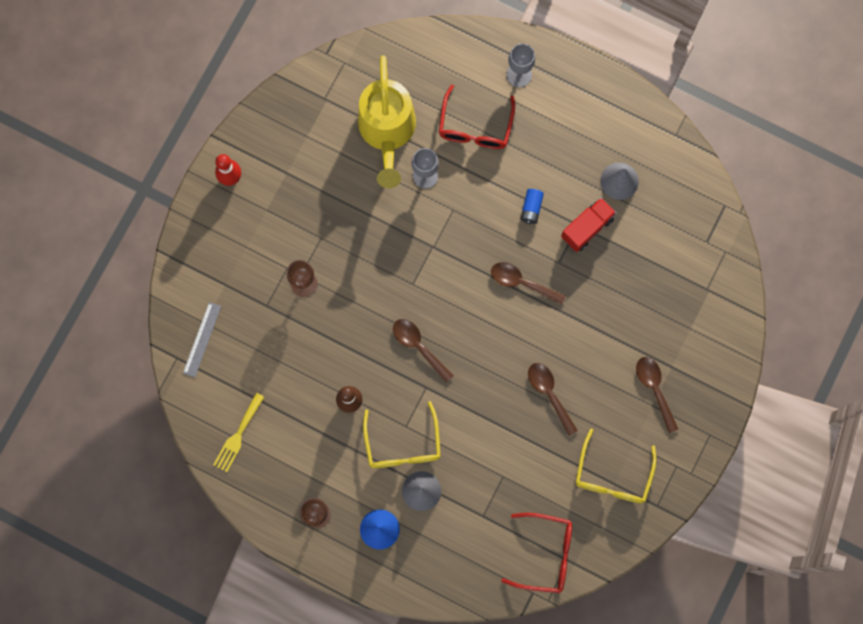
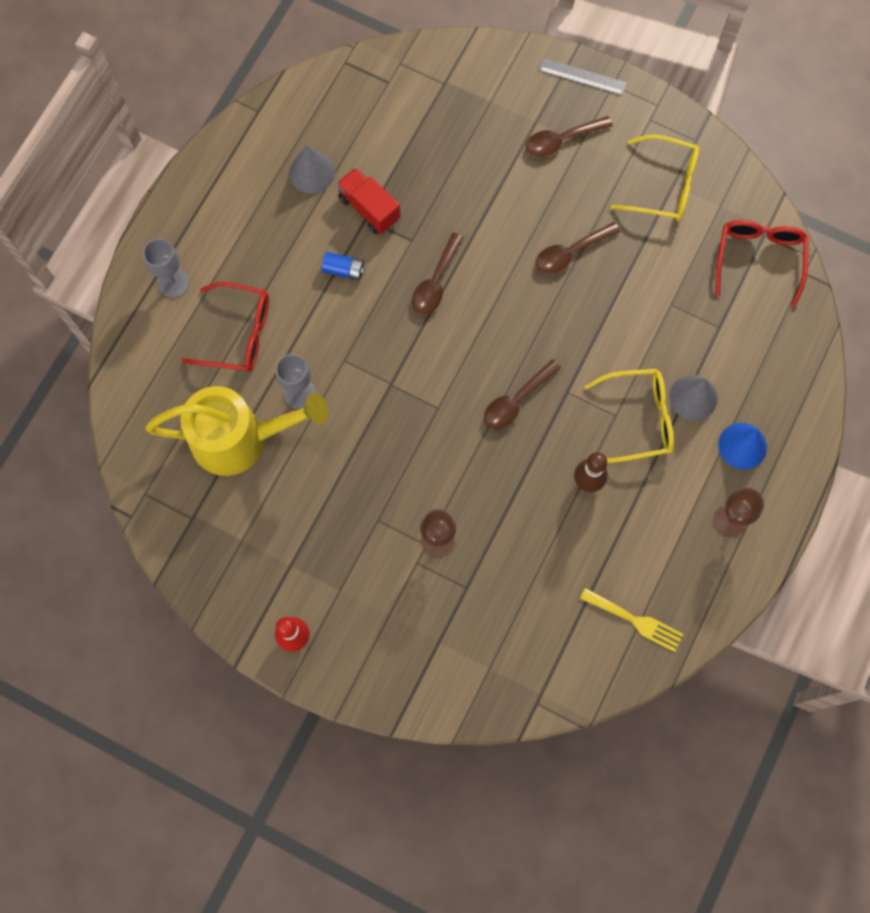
camera: 90 degrees left, 5 degrees down
grey ruler [183,302,221,377] -> grey ruler moved to [539,58,627,96]

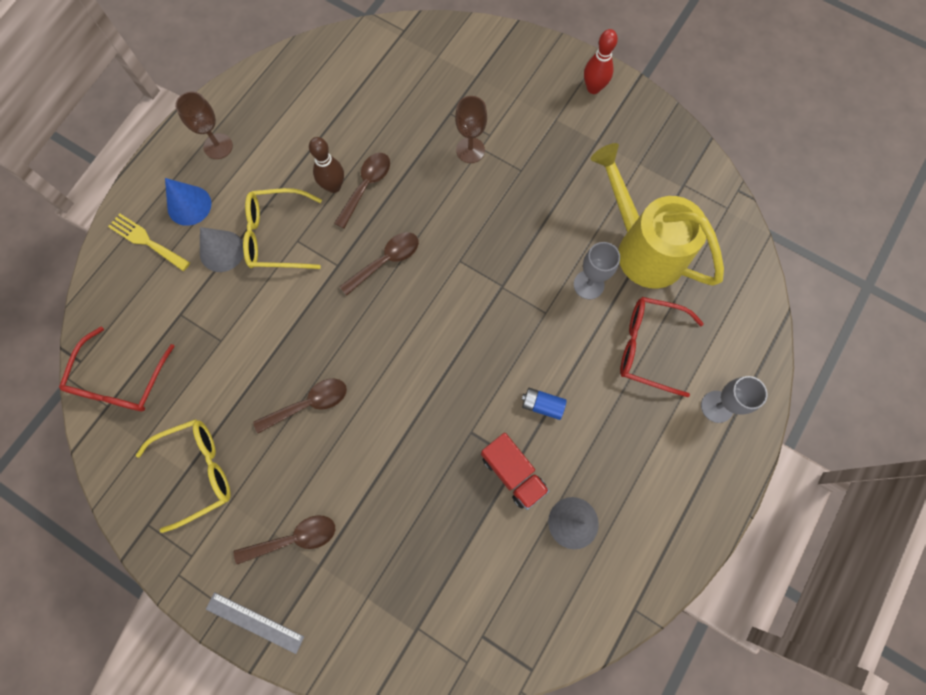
camera: 175 degrees left, 0 degrees up
yellow watering can [145,386,328,476] -> yellow watering can turned 45 degrees clockwise [591,143,724,289]
brown spoon [412,232,464,315] -> brown spoon moved to [334,153,390,229]
yellow fork [580,588,683,652] -> yellow fork moved to [108,213,190,271]
yellow glasses [611,134,699,221] -> yellow glasses turned 135 degrees clockwise [136,419,231,533]

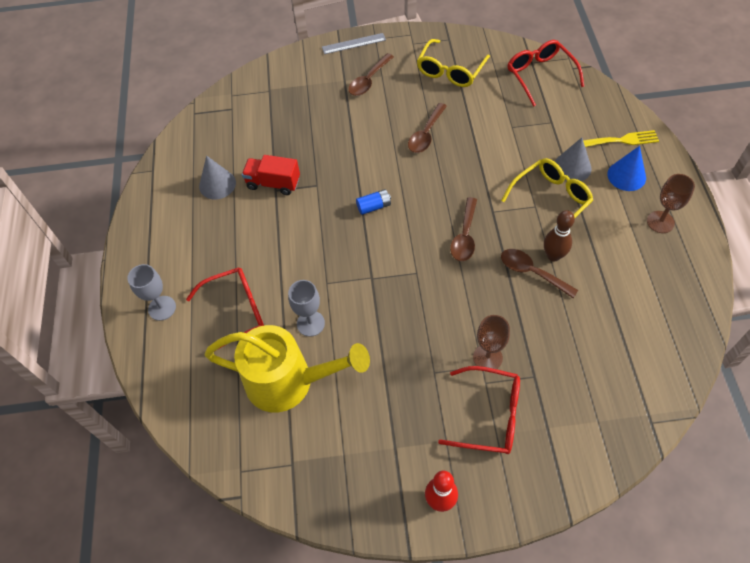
camera: 145 degrees right, 15 degrees down
brown spoon [334,153,390,229] -> brown spoon turned 135 degrees clockwise [501,249,578,298]
blue battery [522,388,567,420] -> blue battery moved to [356,189,391,215]
none -> red glasses [438,366,520,454]

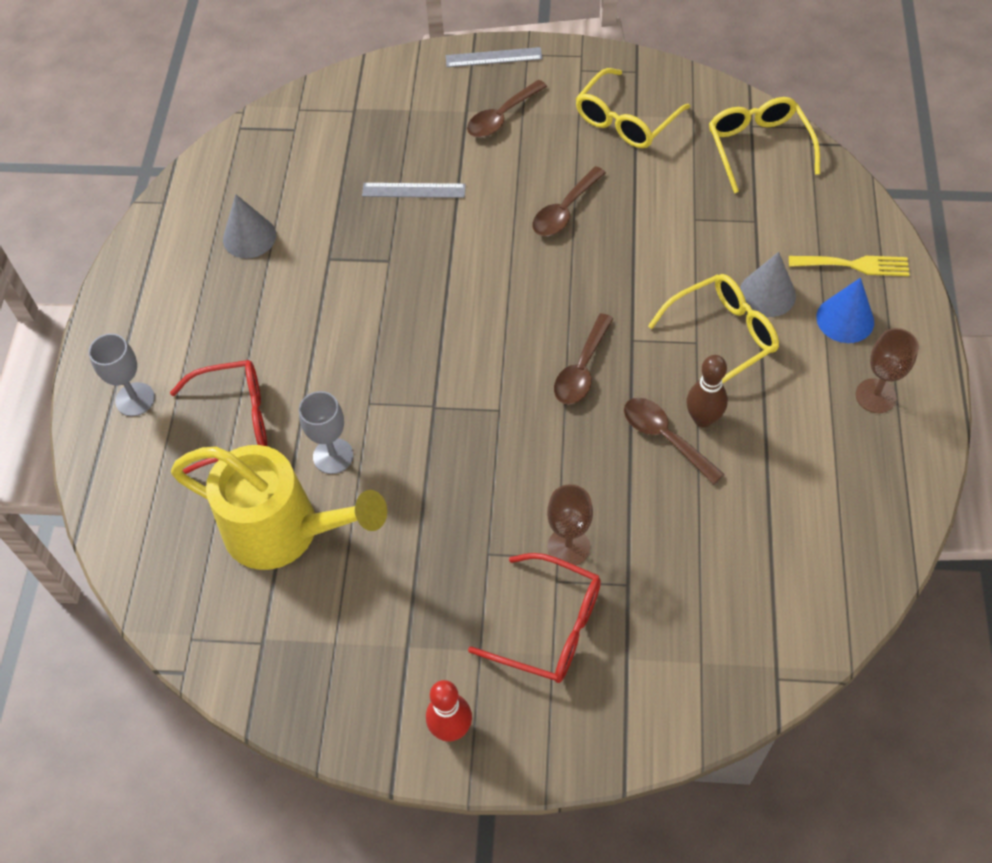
camera: 10 degrees right, 0 degrees up
red truck [242,155,300,195] -> none
blue battery [356,189,391,215] -> none
red glasses [508,40,584,107] -> yellow glasses [709,97,820,193]
none -> grey ruler [362,183,466,198]

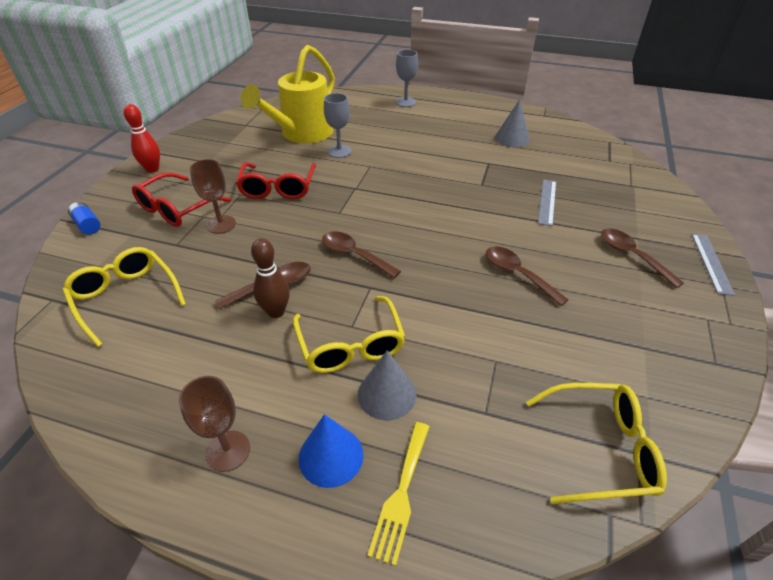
camera: 100 degrees right, 15 degrees down
red glasses [170,360,267,474] -> red glasses moved to [236,162,316,199]
yellow glasses [575,68,690,148] -> yellow glasses moved to [62,247,186,347]
none -> blue battery [68,202,100,234]

